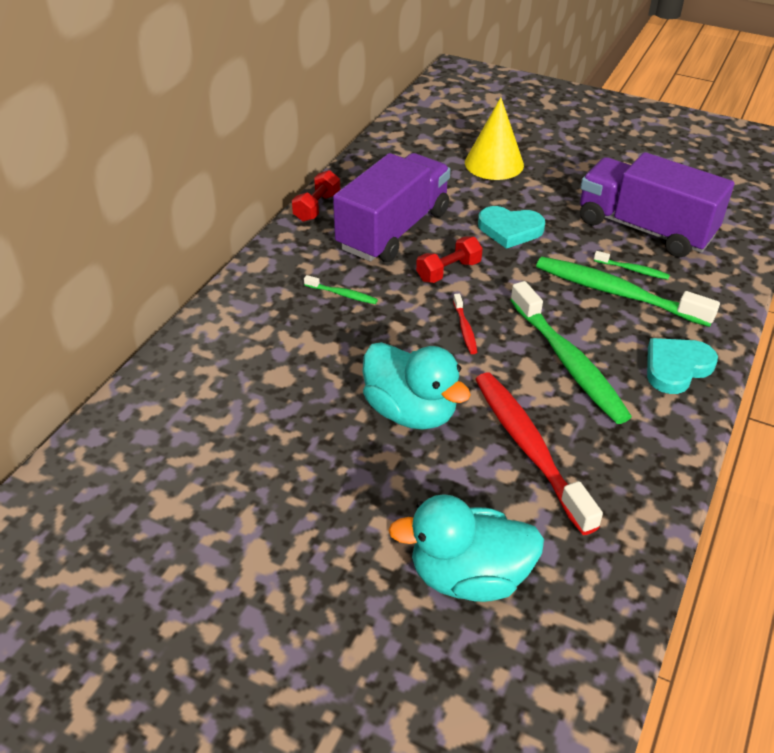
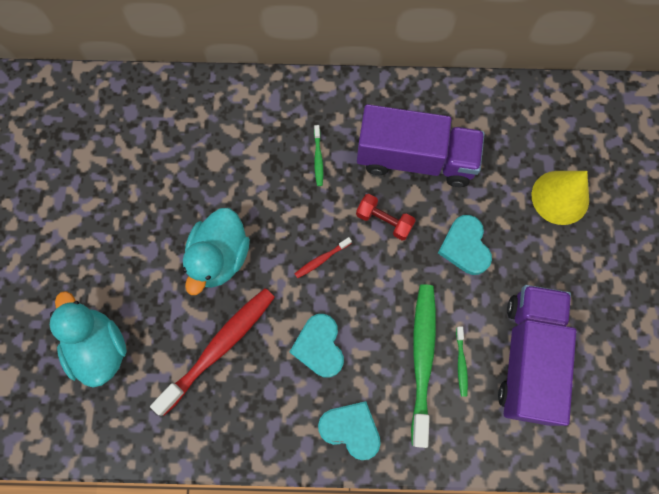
camera: 65 degrees right, 30 degrees up
red dumbbell [292,170,340,222] -> none
green toothbrush [510,281,632,424] -> turquoise heart [290,314,344,378]

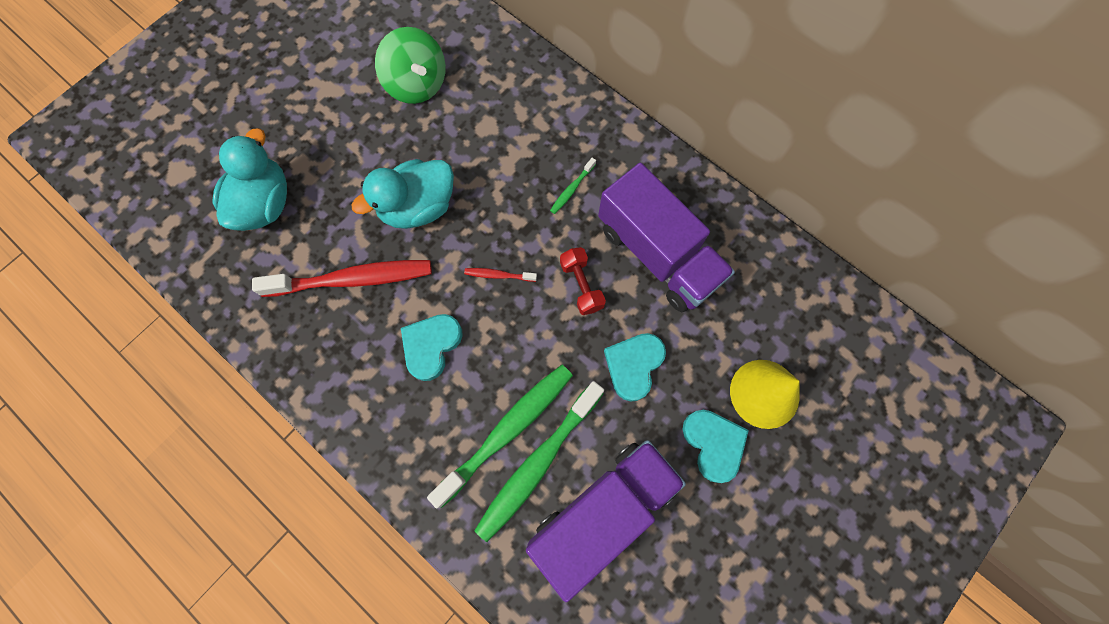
camera: 40 degrees right, 0 degrees up
turquoise heart [318,401,381,460] -> turquoise heart moved to [682,410,749,483]
green toothbrush [456,326,468,397] -> green toothbrush [474,381,604,542], size x2.33
none -> green spinning top [375,27,446,104]

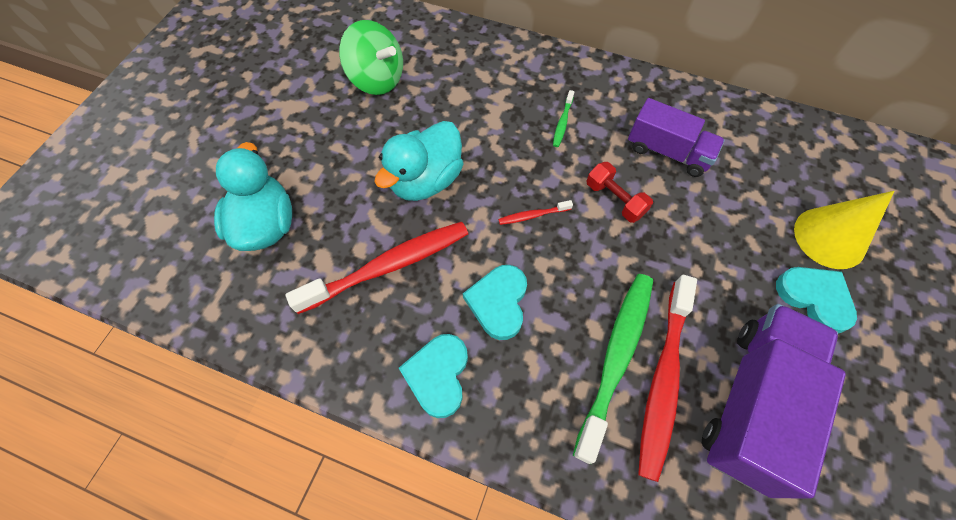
camera: 20 degrees left, 10 degrees down
green toothbrush [474,381,604,542] -> red toothbrush [638,275,697,482]
purple truck [598,163,735,312] -> purple truck [628,98,725,177], size x0.63
turquoise heart [604,333,666,402] -> turquoise heart moved to [399,334,468,418]

